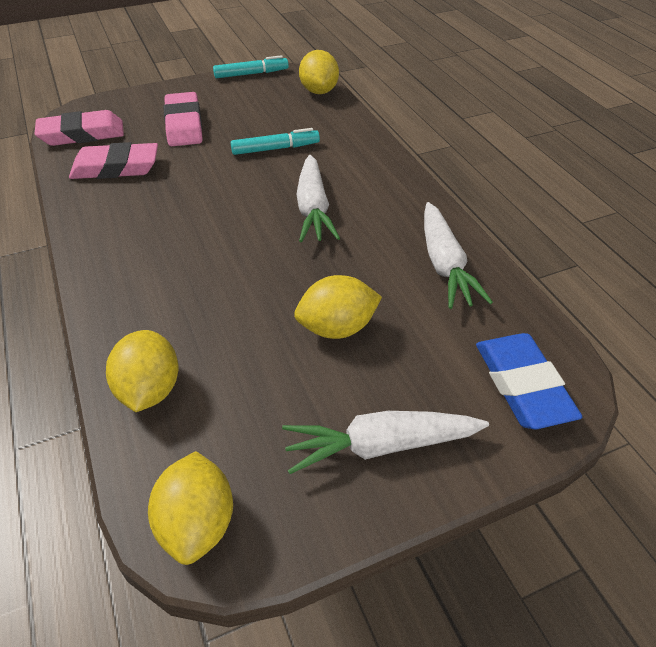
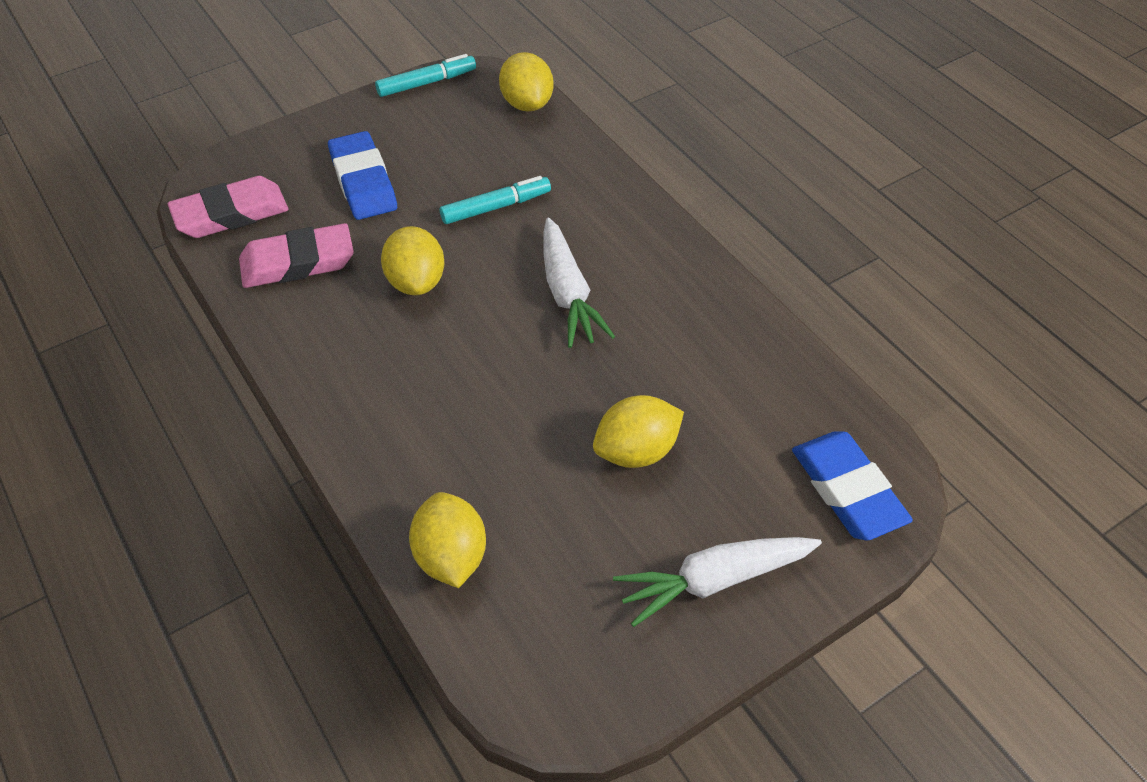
camera: 10 degrees left, 5 degrees up
yellow lemon [148,451,233,565] -> yellow lemon moved to [381,226,445,295]
pink eraser [164,92,203,146] -> blue eraser [328,131,397,220]
white carrot [424,202,493,309] -> none

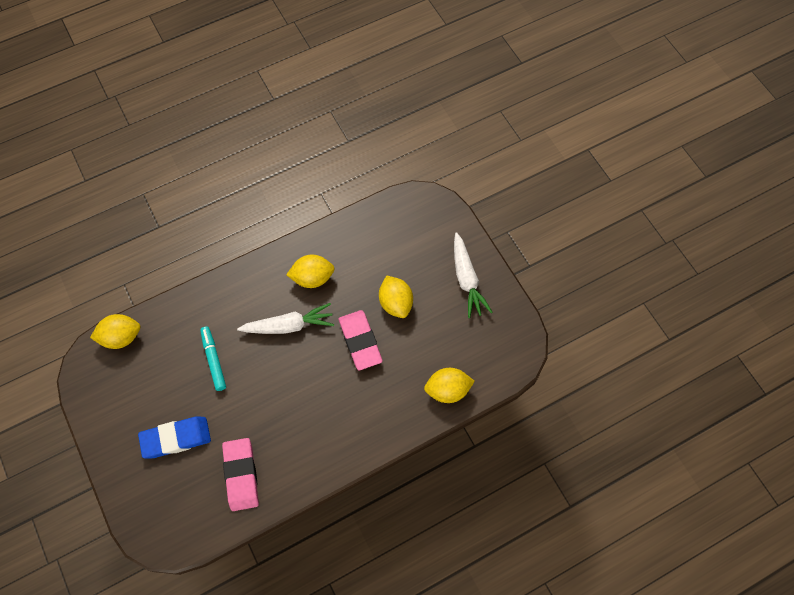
camera: 85 degrees left, 15 degrees up
pink eraser [168,176,288,238] -> pink eraser moved to [339,310,383,370]
turquoise marker [375,54,476,97] -> none
yellow lemon [381,226,445,295] -> yellow lemon moved to [286,255,335,288]
blue eraser [792,431,913,541] -> none

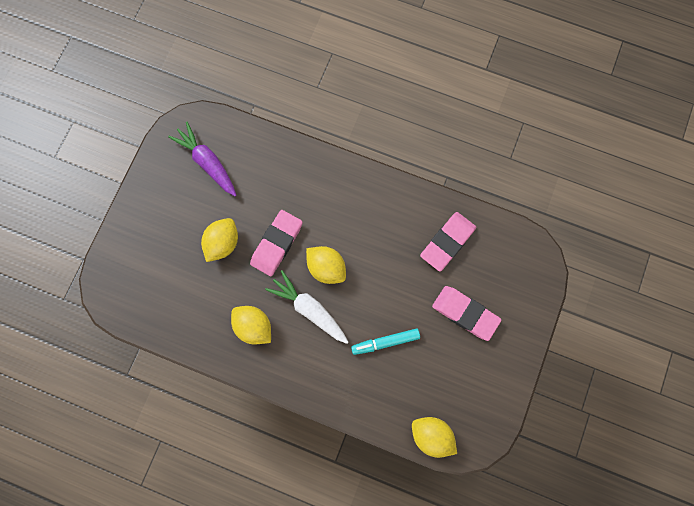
camera: 130 degrees left, 10 degrees up
blue eraser [138,416,211,458] -> pink eraser [432,286,501,341]
turquoise marker [200,326,226,391] -> turquoise marker turned 45 degrees clockwise [351,328,420,355]
yellow lemon [424,368,475,403] -> yellow lemon moved to [306,246,346,284]
white carrot [454,232,492,318] -> none
none -> purple carrot [168,122,237,197]

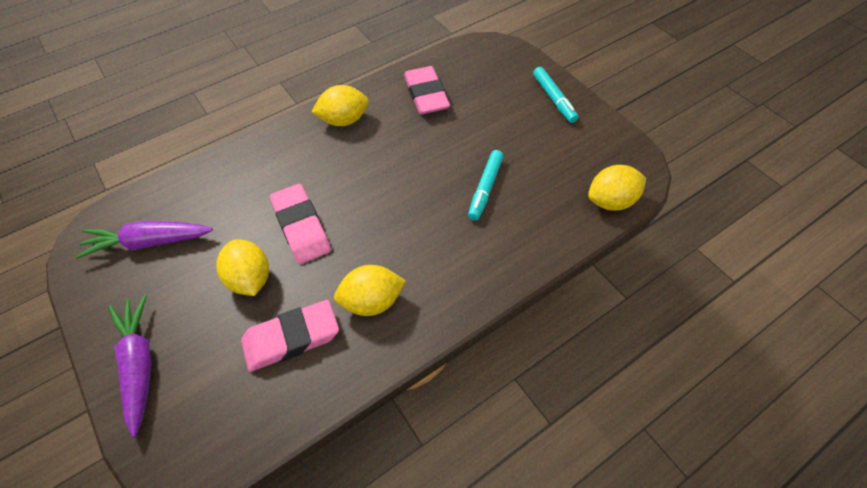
camera: 55 degrees left, 20 degrees down
white carrot [265,270,348,344] -> none
yellow lemon [306,246,346,284] -> yellow lemon moved to [311,85,369,126]
pink eraser [432,286,501,341] -> pink eraser moved to [241,300,339,372]
none -> purple carrot [108,294,152,438]
none -> turquoise marker [533,67,579,123]

